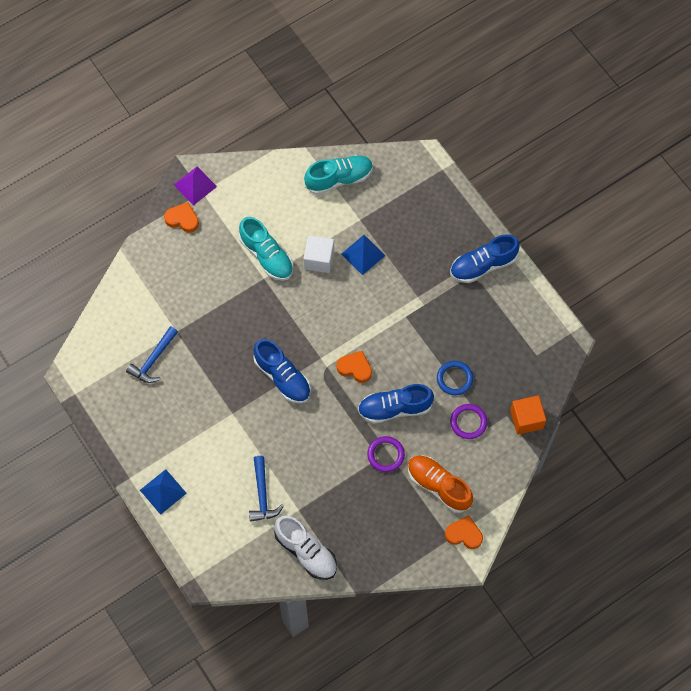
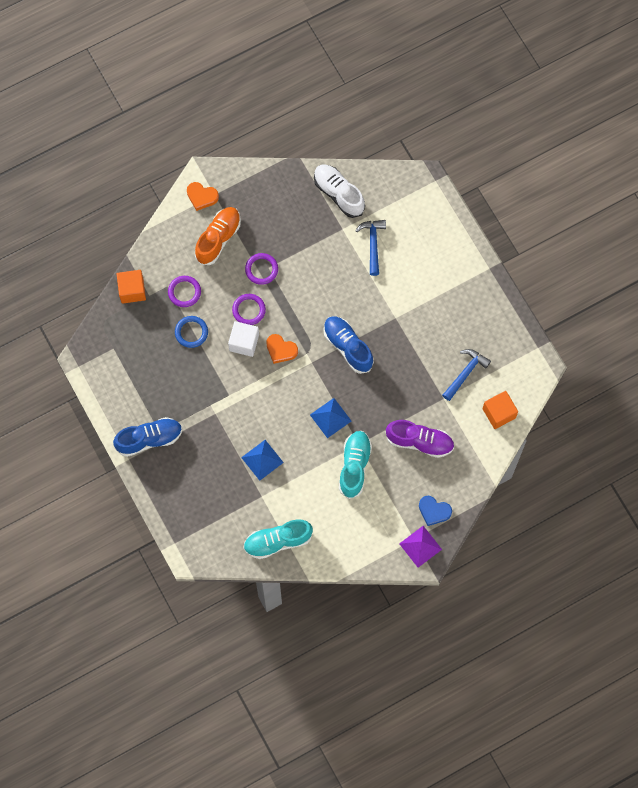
camera: 175 degrees left, 5 degrees up
blue pyramid [140,469,187,515] -> blue pyramid moved to [310,398,351,438]
orange heart [164,202,199,233] -> blue heart [419,496,452,526]
turquoise shoe [239,217,293,281] -> turquoise shoe turned 45 degrees clockwise [339,431,372,499]
white cube [304,235,334,273] -> white cube moved to [228,321,259,357]
blue shoe [358,384,434,423] -> purple ring [232,294,266,325]
orange shoe [408,455,473,513] -> orange shoe turned 105 degrees counterclockwise [195,207,241,265]
none -> purple shoe [385,420,454,458]
none -> orange cube [483,391,518,429]

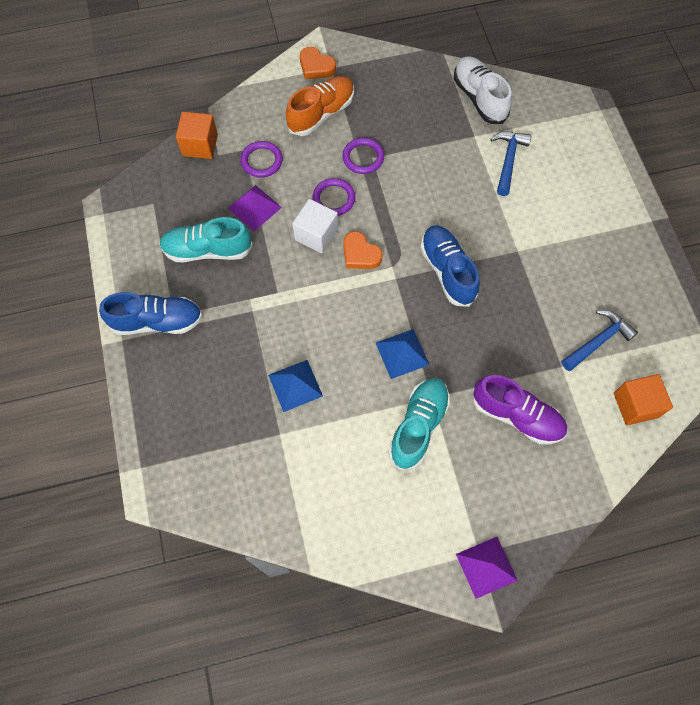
camera: 15 degrees right, 5 degrees down
blue ring [175,316,208,348] -> purple pyramid [228,185,282,231]
turquoise shoe [243,520,313,559] -> turquoise shoe moved to [159,217,253,262]
blue heart [419,496,452,526] -> none

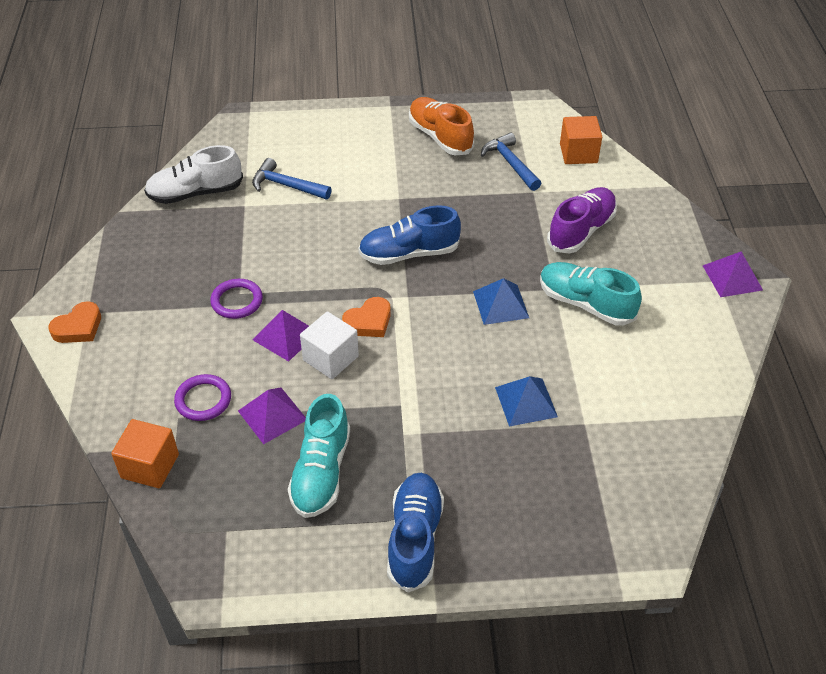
camera: 80 degrees left, 20 degrees down
orange shoe [286,76,354,136] -> orange shoe moved to [409,97,474,155]
purple ring [312,178,355,216] -> purple pyramid [253,310,309,362]

